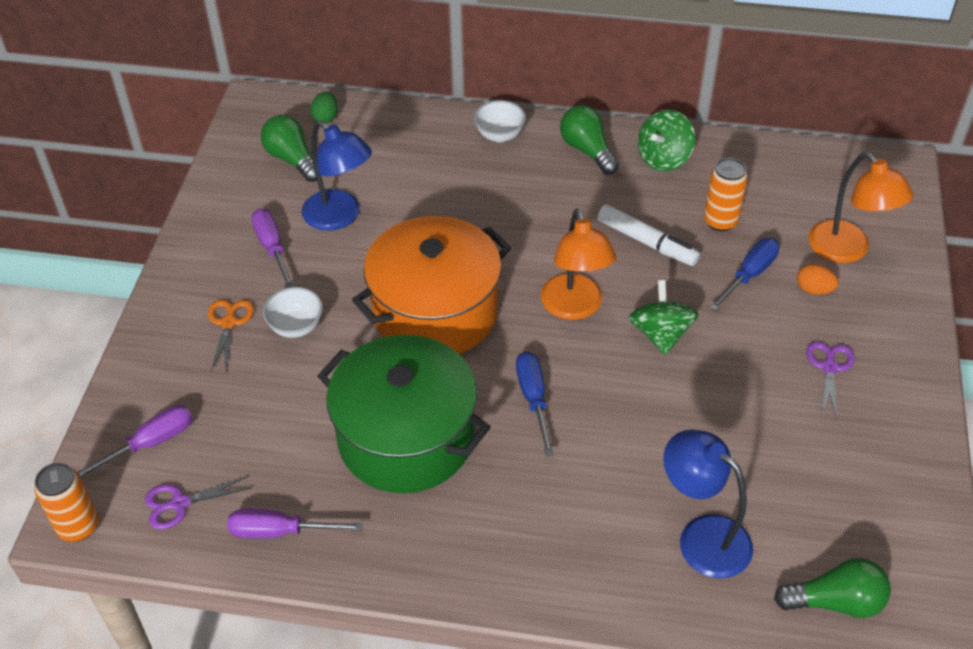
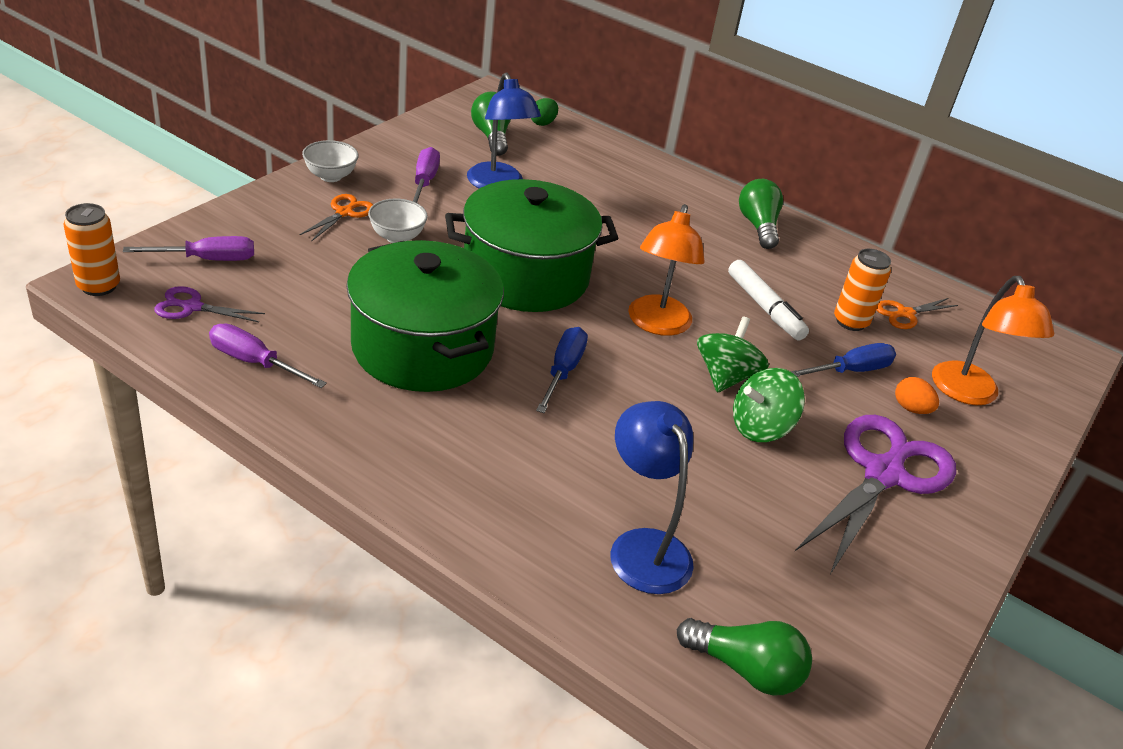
camera: 20 degrees right, 10 degrees down
orange pot [352,216,511,354] -> green pot [445,179,618,312]
white bowl [474,100,526,142] -> white bowl moved to [302,140,359,182]
green spinning top [638,110,695,171] -> green spinning top moved to [733,368,805,442]
purple scissors [806,341,855,420] -> purple scissors [795,415,956,574], size x2.12
none -> orange scissors [876,298,958,329]

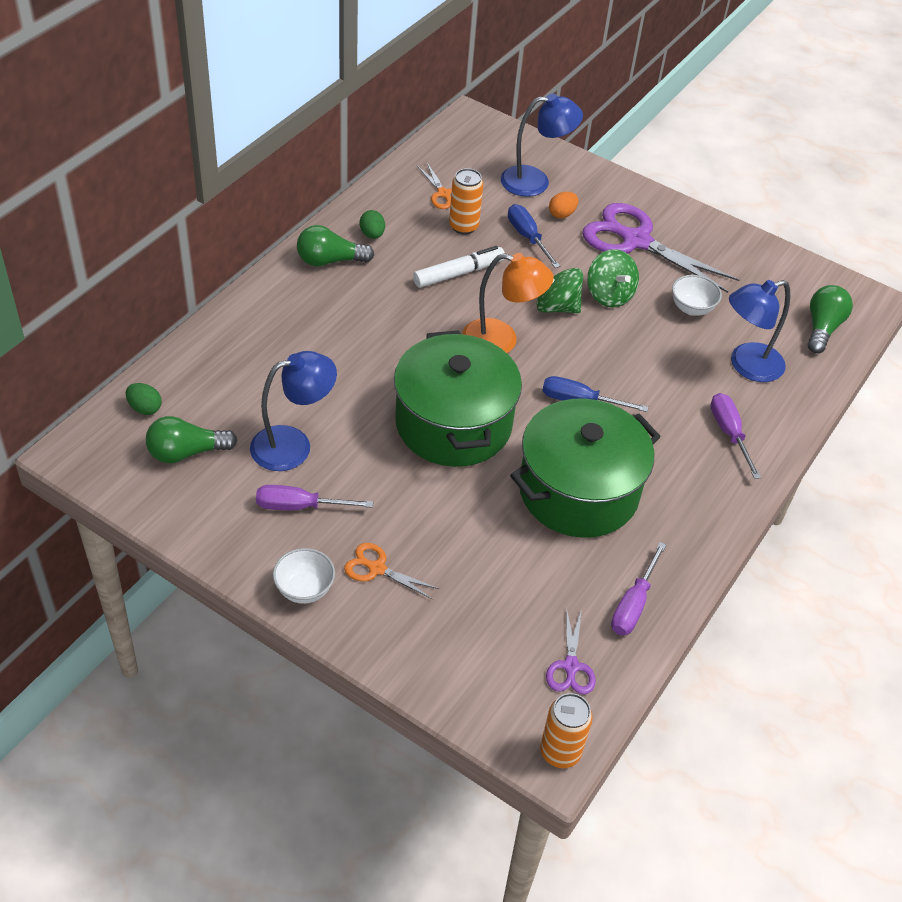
camera: 90 degrees left, 10 degrees up
purple screwdriver [123,236,254,261] -> purple screwdriver moved to [711,393,761,479]
white bowl [368,199,428,243] -> white bowl moved to [672,275,722,316]
orange lamp [932,276,1054,405] -> blue lamp [501,93,583,197]
none -> green egg [360,210,385,239]

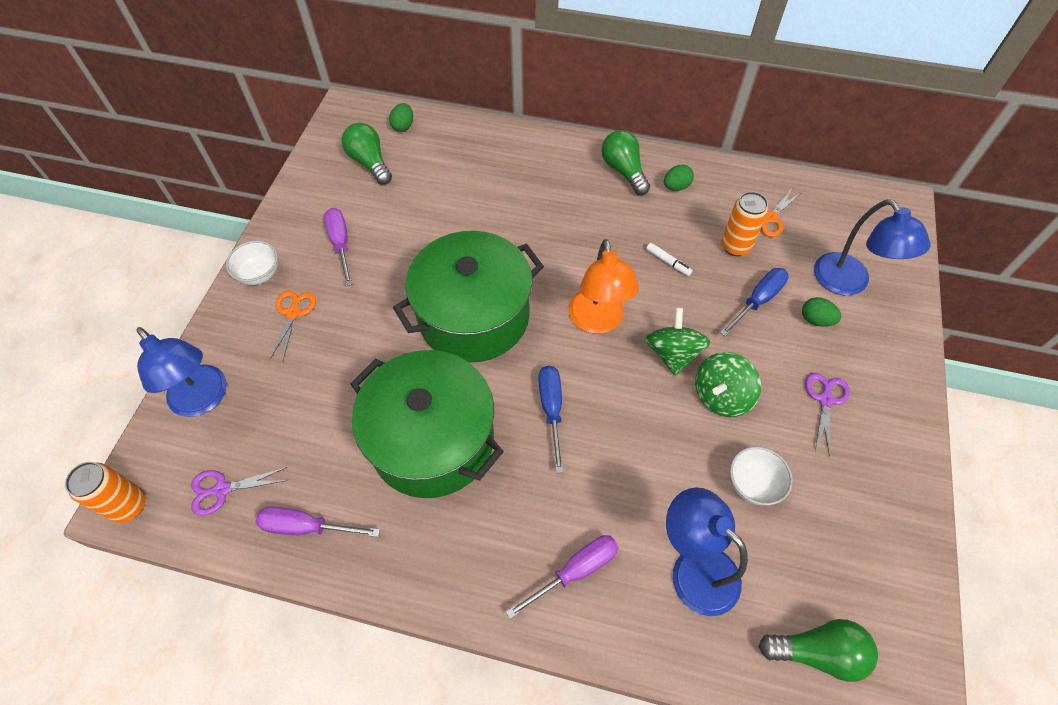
camera: 75 degrees right, 10 degrees up
blue lamp [250,351,337,471] -> blue lamp moved to [137,327,227,417]
white marker [413,246,505,288] -> white marker [646,243,693,276], size x0.52
orange egg [549,192,579,218] -> green egg [802,297,841,327]
purple scissors [582,203,739,293] -> purple scissors [805,373,850,457], size x0.47

